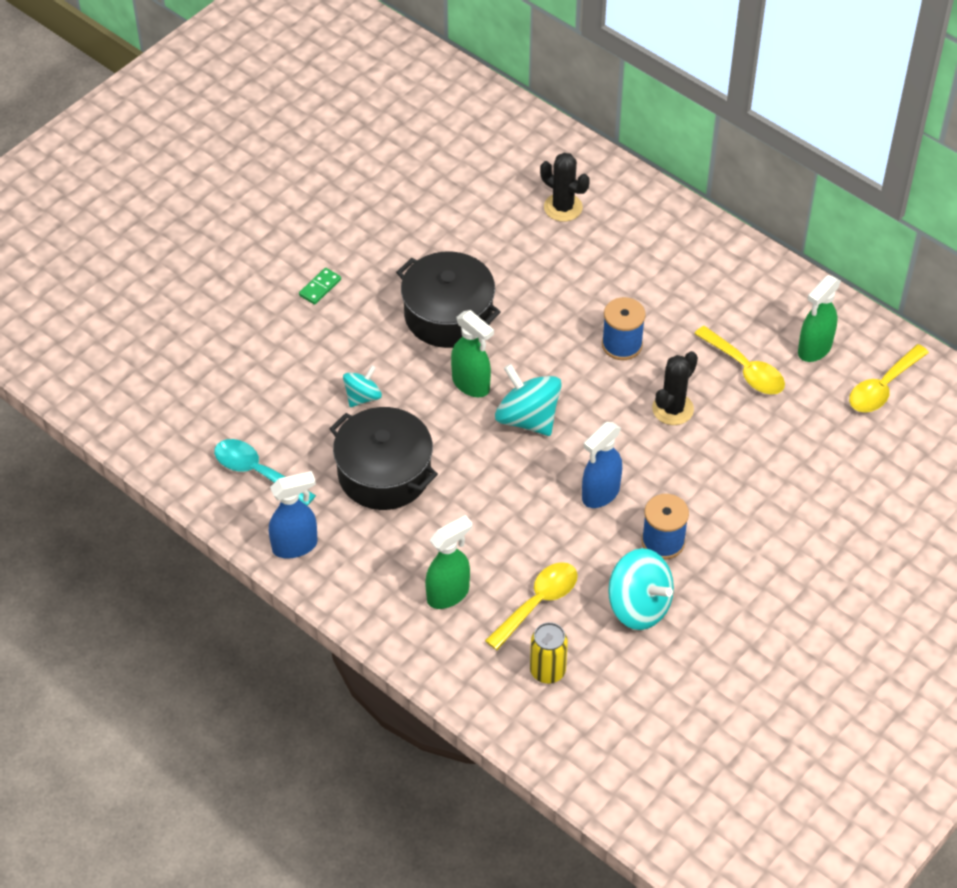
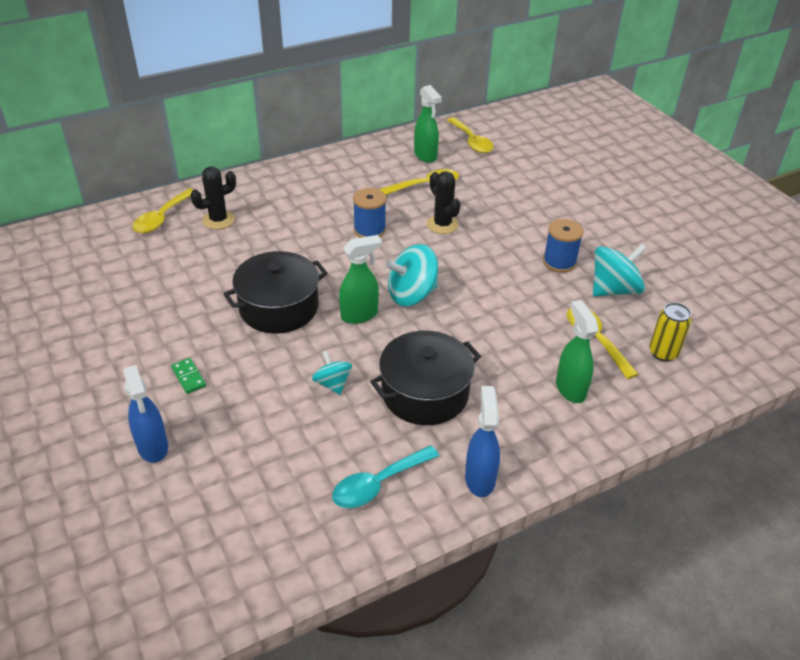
camera: 70 degrees left, 10 degrees down
blue spray bottle [582,422,622,508] -> blue spray bottle moved to [123,365,168,463]
none -> yellow spoon [132,188,194,233]

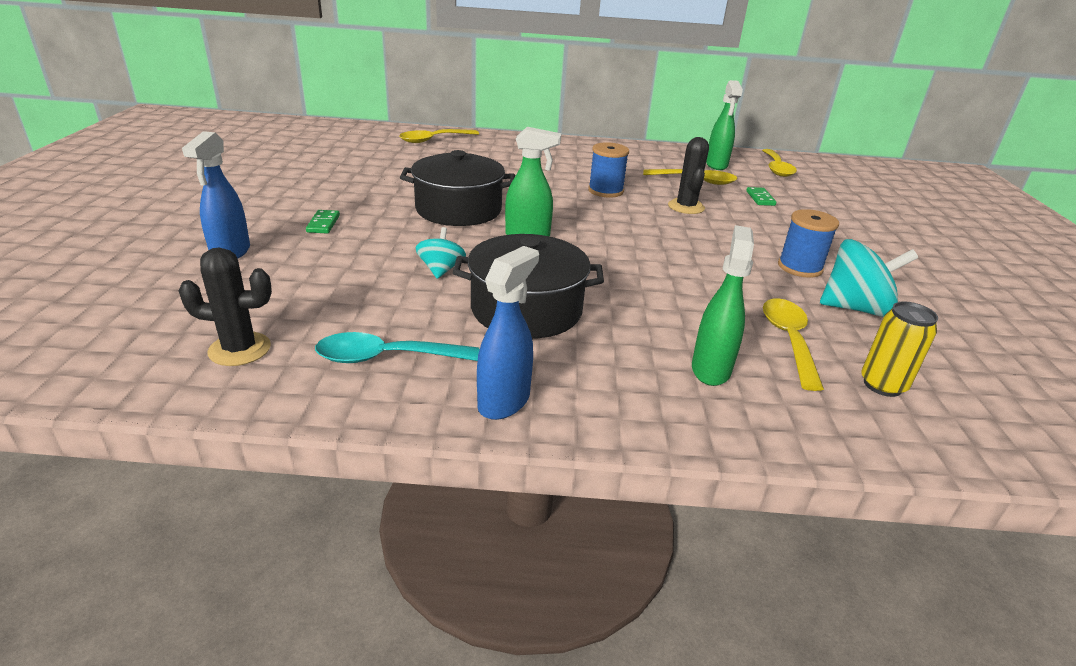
camera: 30 degrees right, 10 degrees down
black cactus [191,166,236,229] -> black cactus moved to [179,247,272,366]
turquoise spinning top [386,244,438,306] -> none
none -> green domino [746,187,777,206]

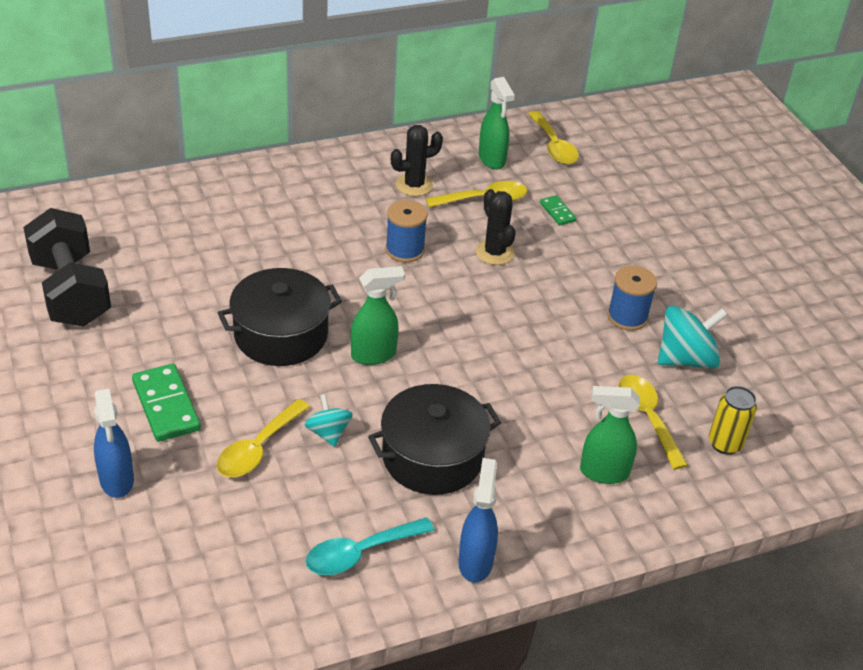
camera: 25 degrees left, 10 degrees up
black cactus [179,247,272,366] -> black cactus moved to [391,125,443,196]
green domino [306,210,340,234] -> green domino [132,364,201,442], size x1.88
yellow spoon [399,129,479,143] -> yellow spoon moved to [216,399,310,477]
green spray bottle [692,225,754,386] -> green spray bottle turned 75 degrees counterclockwise [580,386,640,484]
none -> black dumbbell [23,208,111,327]

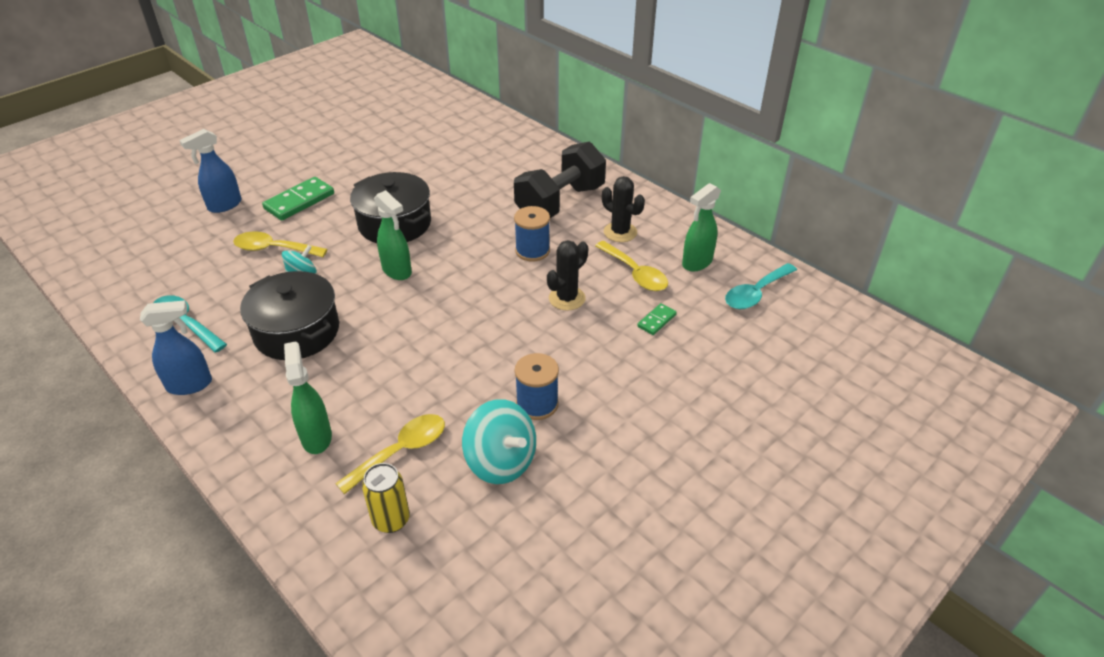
camera: 70 degrees right, 0 degrees up
black dumbbell [23,208,111,327] -> black dumbbell moved to [514,142,606,218]
yellow spoon [528,111,579,164] -> turquoise spoon [725,263,797,309]

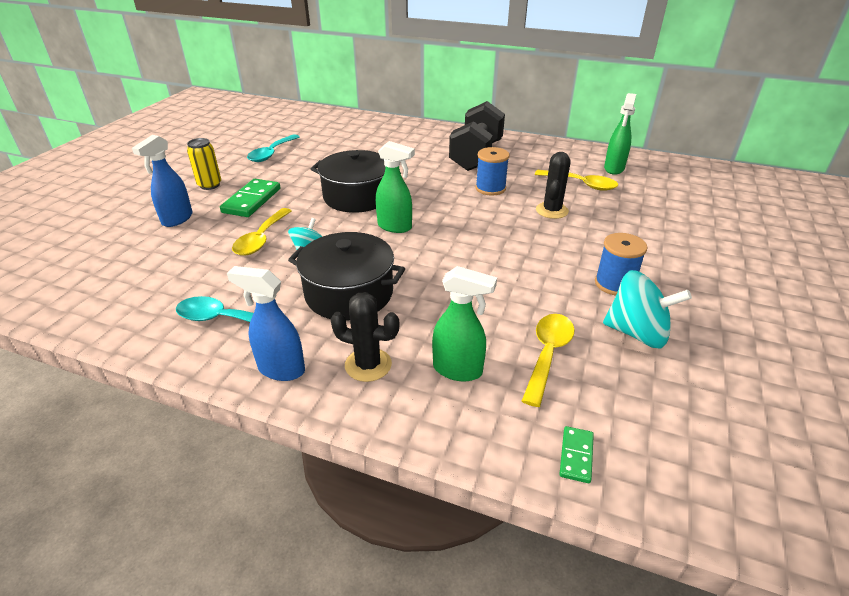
camera: 25 degrees left, 5 degrees down
blue spray bottle [140,300,212,395] -> blue spray bottle turned 120 degrees counterclockwise [227,266,305,381]
yellow spoon [233,231,328,257] -> yellow spoon turned 60 degrees counterclockwise [232,208,292,256]
green spray bottle [284,342,332,454] -> green spray bottle turned 150 degrees clockwise [432,266,497,382]
yellow can [362,463,410,533] -> yellow can moved to [187,138,221,190]
black cactus [602,176,645,242] -> black cactus moved to [331,292,399,382]
green domino [637,303,677,335] -> green domino moved to [560,426,594,483]
turquoise spoon [725,263,797,309] -> turquoise spoon moved to [247,134,300,162]

